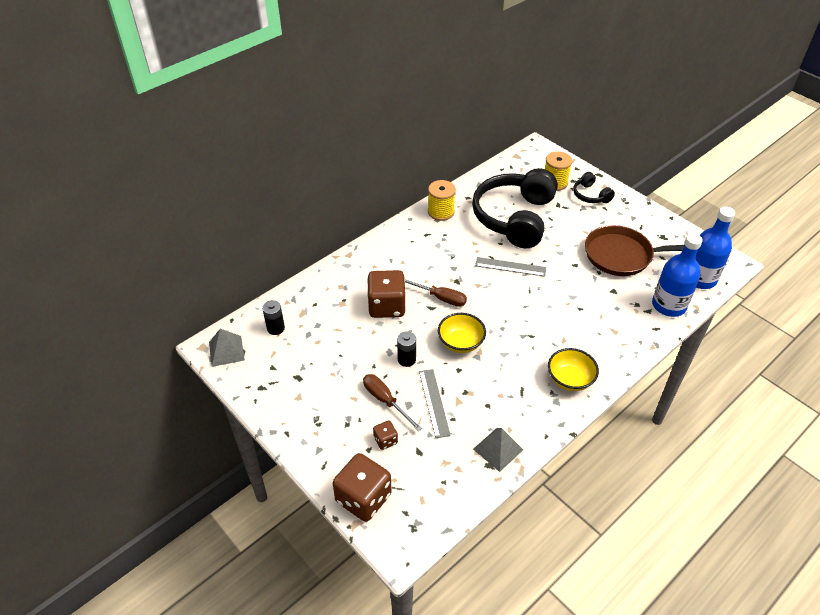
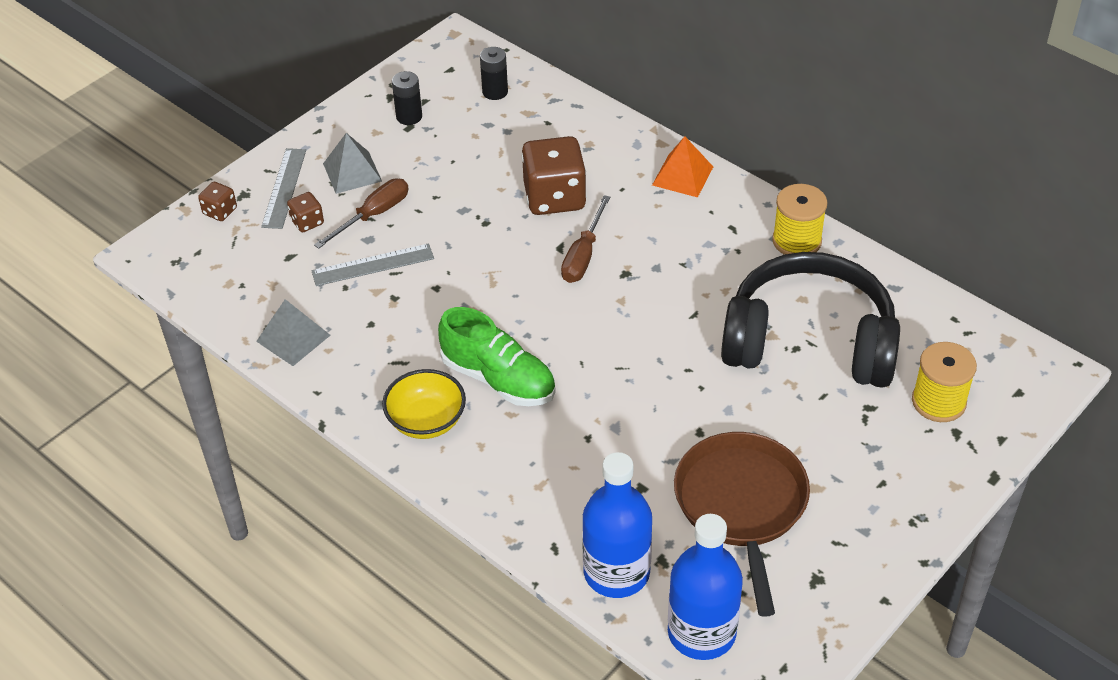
camera: 85 degrees right, 0 degrees up
grey pyramid [209,329,245,367] -> grey pyramid moved to [323,133,382,194]
brown dice [333,453,392,522] -> brown dice [198,182,237,221], size x0.48
black battery [397,331,416,367] -> black battery moved to [392,71,422,125]
yellow bowl [438,313,486,353] -> none
grey ruler [475,257,546,277] -> grey ruler moved to [261,148,306,229]
black headphones [573,172,615,203] -> none
none -> green shoe [438,307,556,406]
none -> orange pyramid [652,136,713,198]

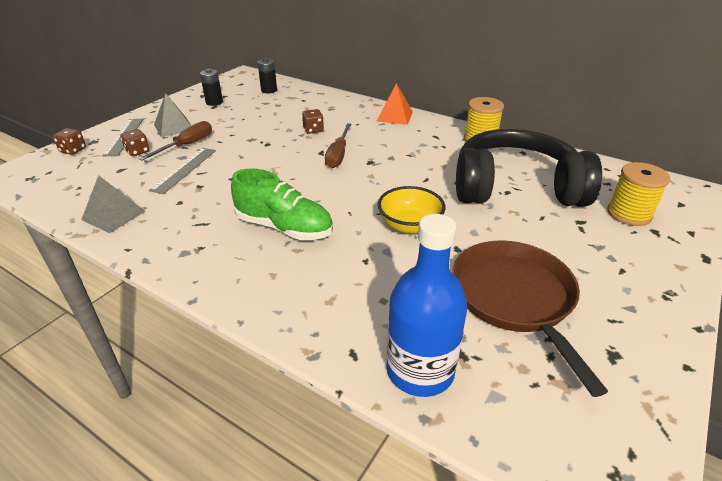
camera: 10 degrees left, 10 degrees down
grey ruler [311,243,434,286] -> grey ruler turned 45 degrees counterclockwise [149,148,216,194]
yellow bowl [382,369,466,439] -> yellow bowl moved to [378,186,446,234]
brown dice [522,136,586,215] -> brown dice [302,109,324,134], size x0.48
blue bottle [668,514,743,660] -> none

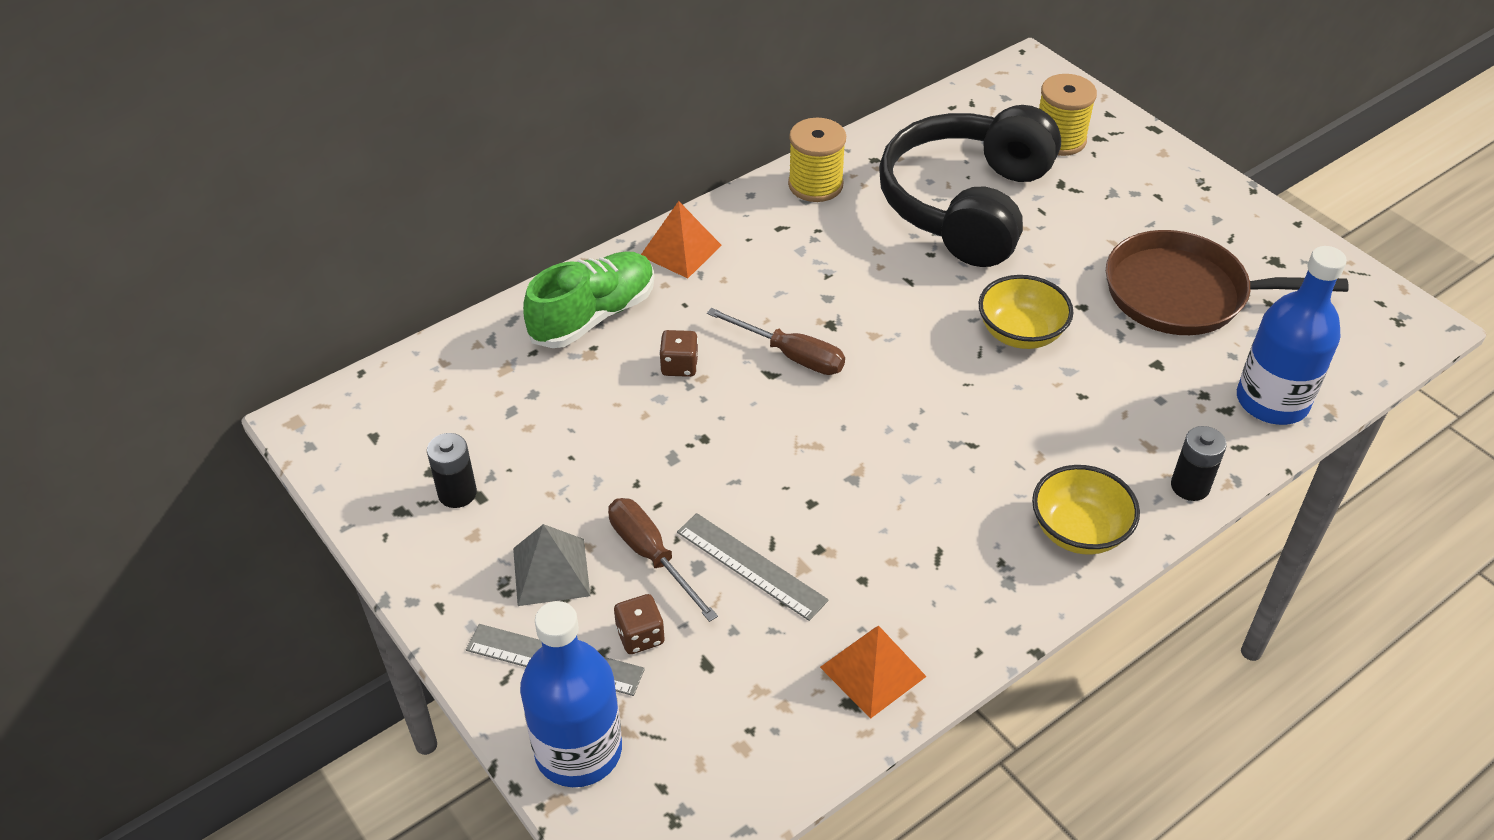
camera: 70 degrees left, 10 degrees up
brown dice [53,128,86,155] -> blue bottle [520,601,622,787]
grey pyramid [81,175,145,233] -> orange pyramid [820,626,927,719]
green shoe [231,168,333,240] -> green shoe moved to [523,251,655,348]
black battery [257,58,277,94] -> black battery moved to [1171,426,1227,501]
none -> yellow bowl [1032,465,1140,555]

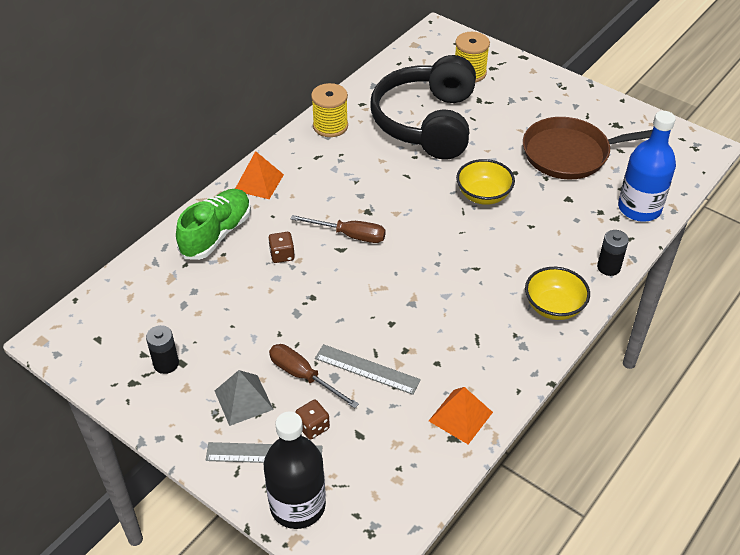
camera: 15 degrees left, 0 degrees up
blue bottle [520,601,622,787] -> black bottle [264,411,326,529]

